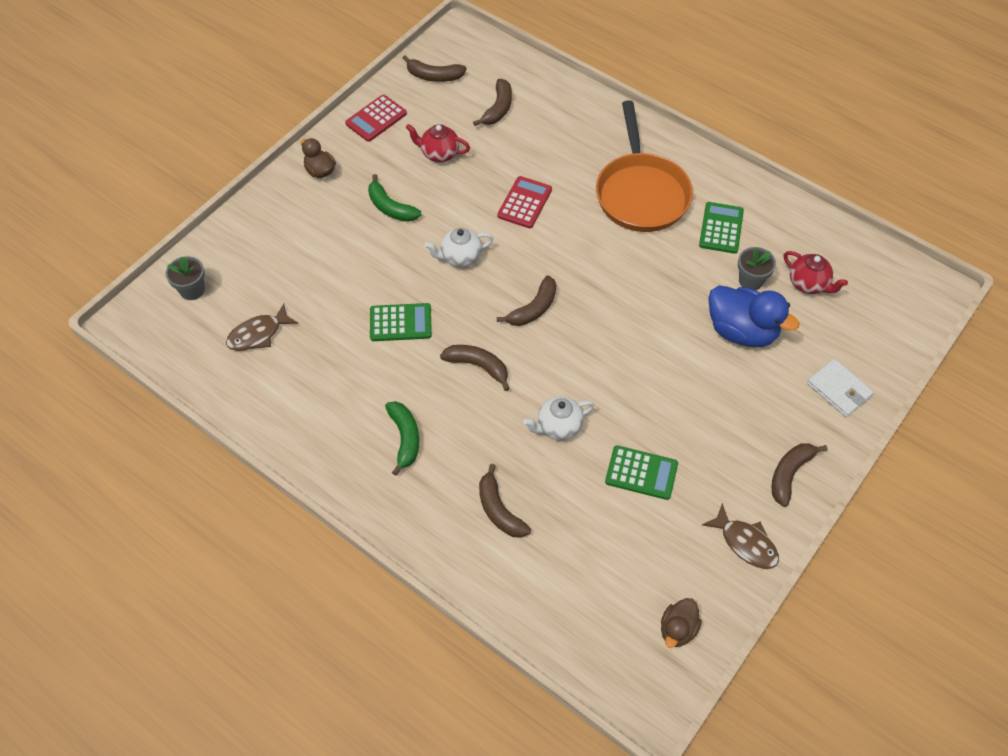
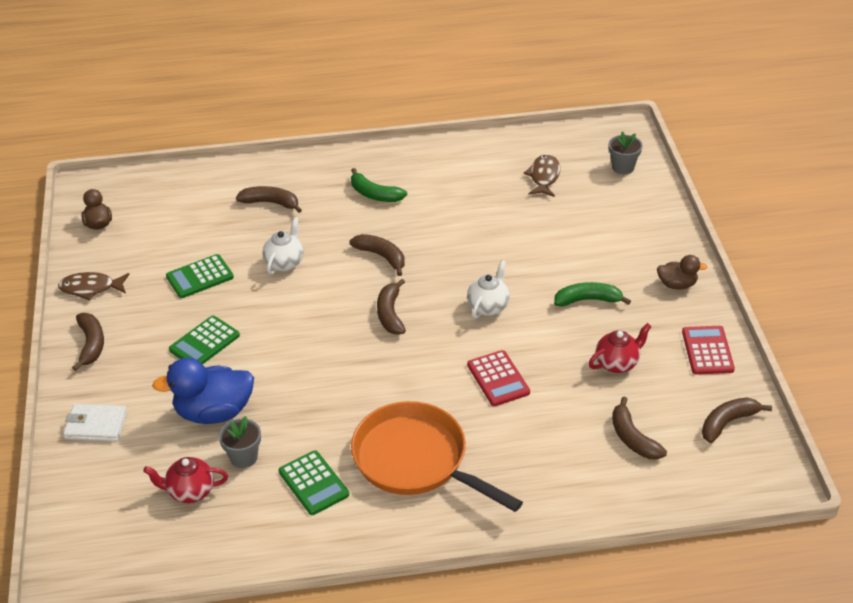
camera: 135 degrees right, 15 degrees down
green calculator [370,303,432,341] -> green calculator moved to [169,316,240,364]
brown banana [440,345,510,391] -> brown banana turned 120 degrees counterclockwise [349,234,405,276]

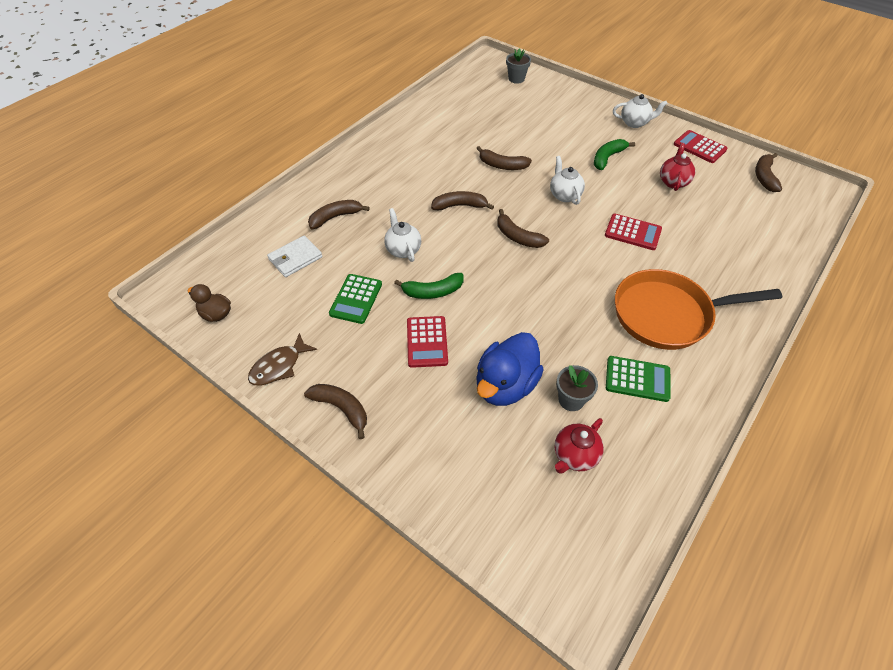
camera: 45 degrees left, 10 degrees up
white wallet [63,404,127,441] -> white wallet moved to [267,235,323,277]
green calculator [169,316,240,364] -> red calculator [407,316,448,368]
green banana [351,168,407,202] -> green banana moved to [394,273,464,299]
brown fish [524,154,560,197] -> none
brown banana [612,396,667,460] -> brown banana moved to [477,146,532,170]
brown duck [657,255,708,289] -> white teapot [613,94,668,128]

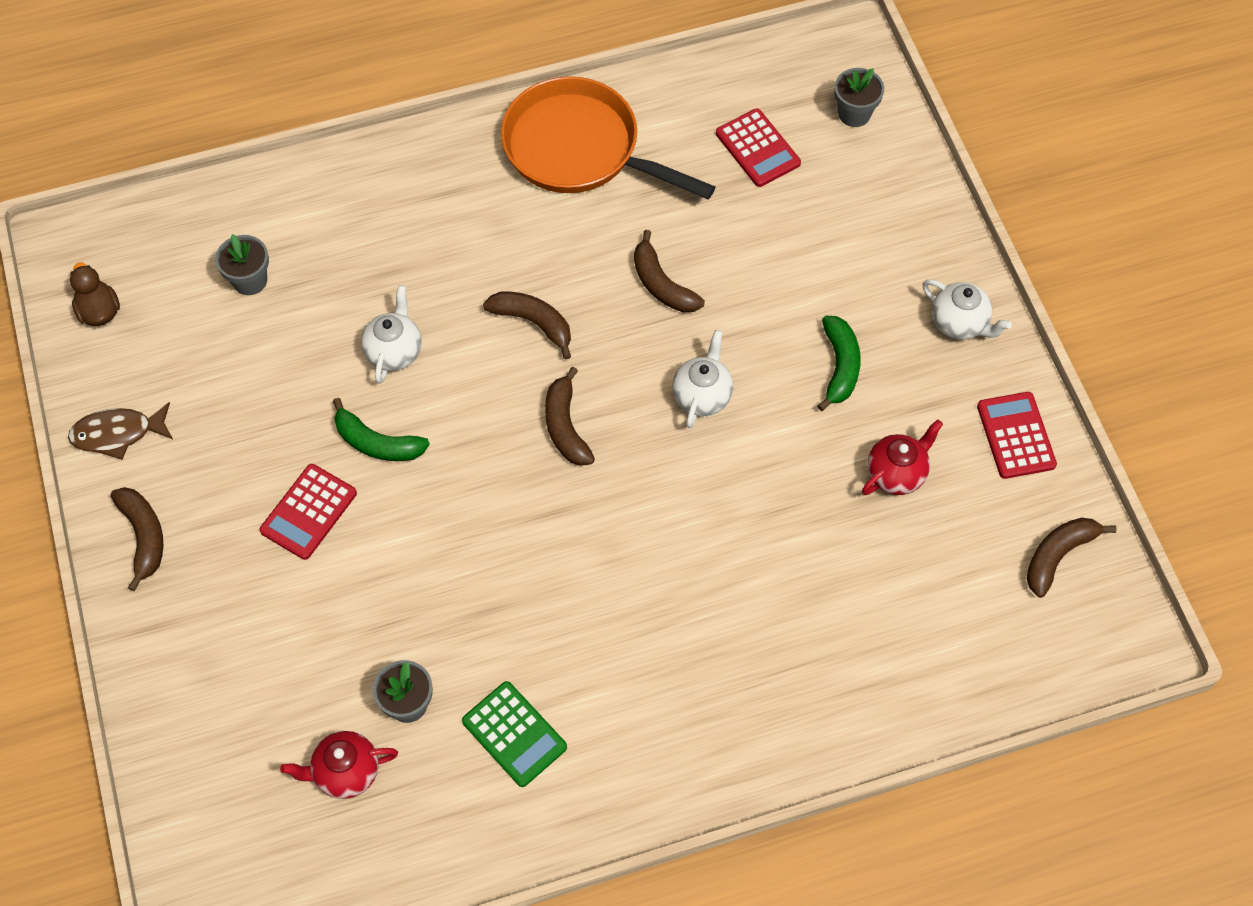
camera: 35 degrees right, 10 degrees up
white wallet [267,235,323,277] -> grey flower pot [215,234,269,295]
brown banana [308,200,370,229] -> none
green calculator [329,274,382,324] -> none
blue duck [476,332,544,406] -> none
green banana [594,139,635,170] -> green banana turned 105 degrees clockwise [818,316,861,411]
red calculator [605,214,662,250] -> red calculator moved to [716,108,801,187]
orange pan [615,269,782,350] -> orange pan moved to [501,76,715,199]

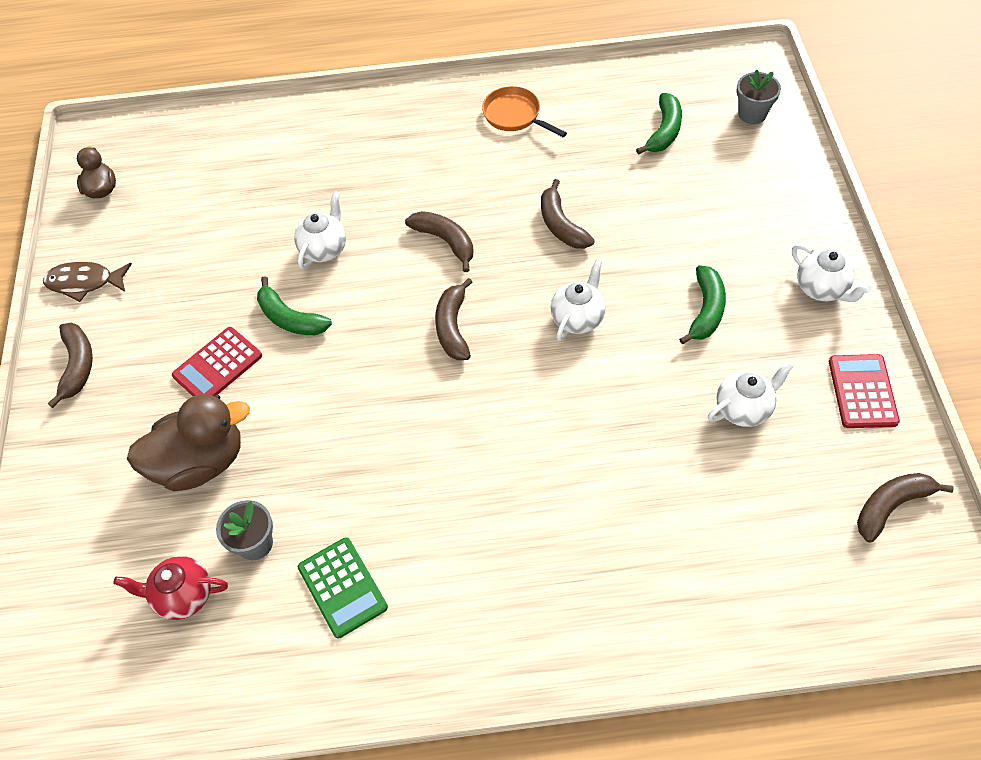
camera: 15 degrees right, 5 degrees down
grey flower pot [215,234,269,295] -> none
orange pan [501,76,715,199] -> orange pan [482,86,567,137], size x0.51
red calculator [716,108,801,187] -> green banana [636,93,682,155]
red teapot [862,419,943,495] -> white teapot [708,361,794,427]
none -> brown duck [127,394,250,492]

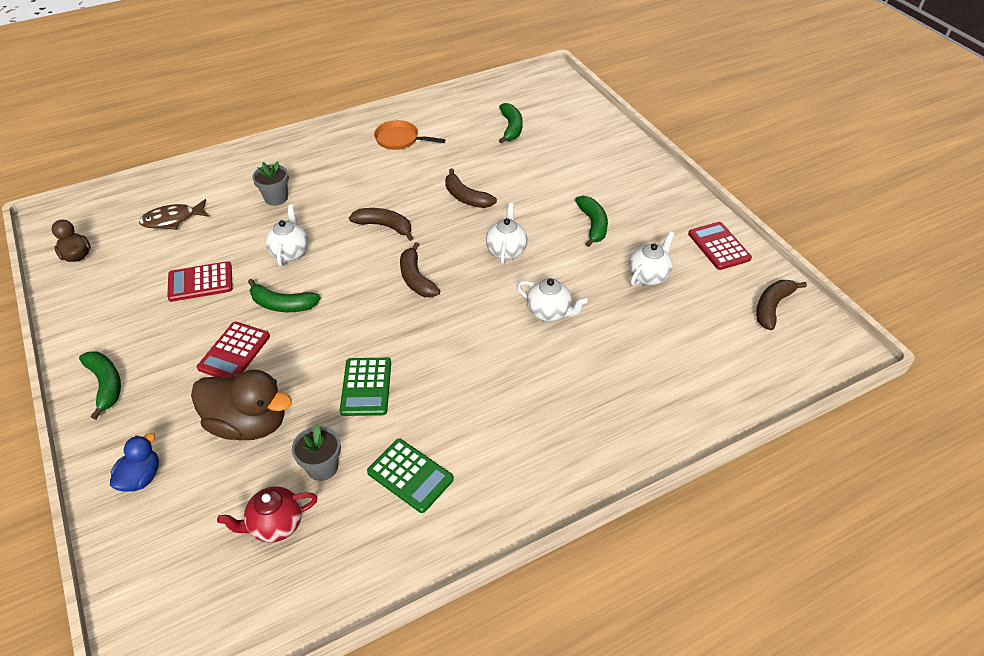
camera: 25 degrees left, 10 degrees down
brown fish [43,261,132,302] -> brown fish moved to [139,199,210,230]
brown banana [48,323,93,408] -> green banana [79,351,121,420]
brown duck [127,394,250,492] -> brown duck turned 60 degrees clockwise [191,369,292,440]
grey flower pot [737,70,781,124] -> grey flower pot moved to [252,161,289,206]
white teapot [792,244,871,302] -> white teapot moved to [517,278,588,321]
none -> blue duck [110,433,159,492]
none -> red calculator [167,261,233,302]
none -> green calculator [340,358,391,416]

